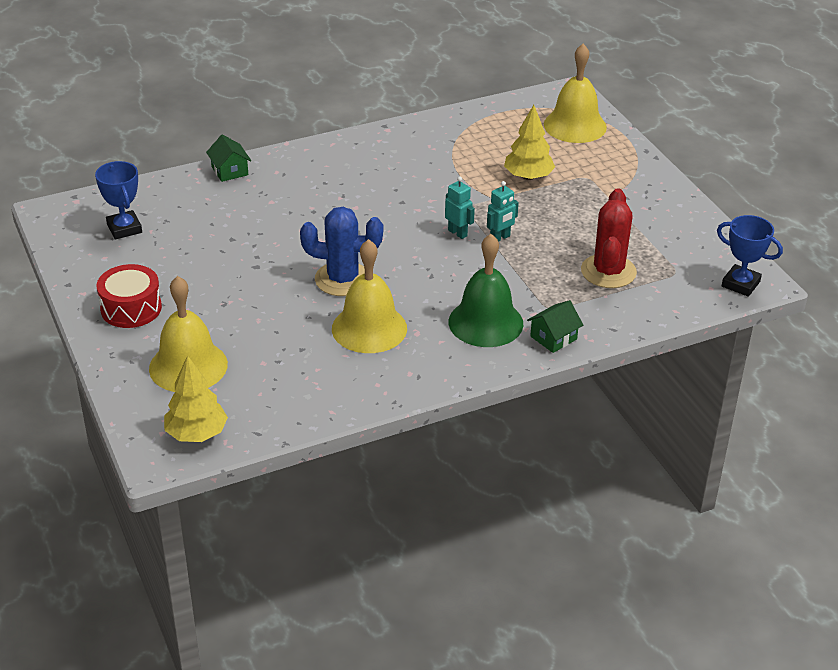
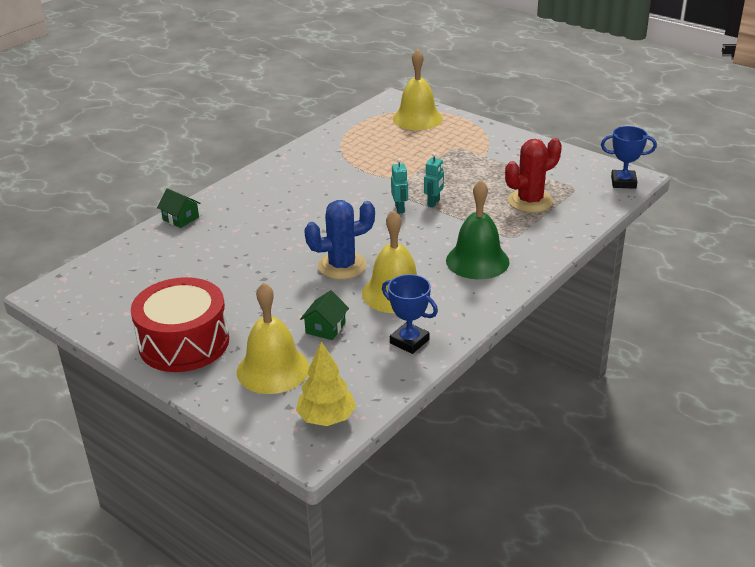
camera: 25 degrees left, 5 degrees down
blue trophy [95,161,142,239] -> blue trophy moved to [382,274,438,354]
red drum [97,264,162,328] -> red drum [131,277,229,372], size x1.58
turquoise robot [445,176,475,239] -> turquoise robot turned 60 degrees clockwise [391,158,408,213]
yellow tree [504,105,555,180] -> none
green house [527,300,583,353] -> green house moved to [300,290,349,340]
red cactus [581,188,637,288] -> red cactus turned 75 degrees clockwise [505,138,562,213]

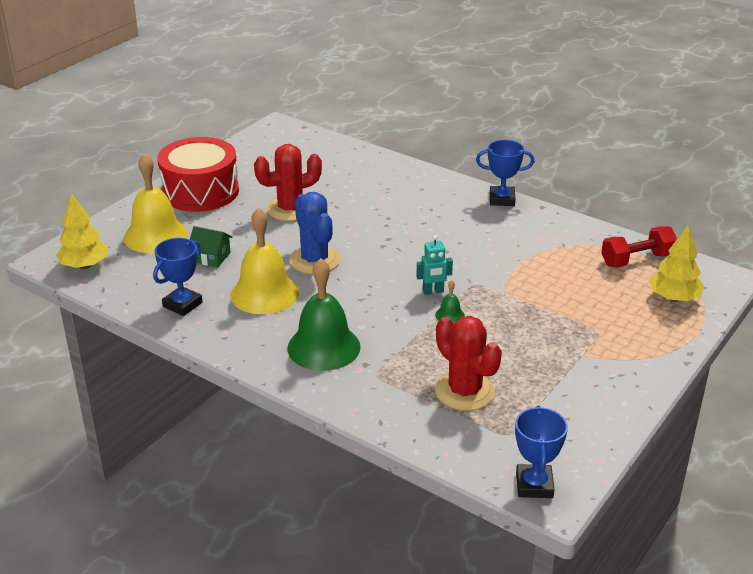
camera: 85 degrees right, 0 degrees up
green house [157,188,201,228] -> none
yellow bell [393,49,443,130] -> yellow tree [649,224,704,302]
turquoise robot [424,153,444,207] -> green bell [435,280,465,324]
none -> red cactus [254,144,322,221]
none -> blue trophy [476,140,534,206]
none -> red dumbbell [601,226,677,267]

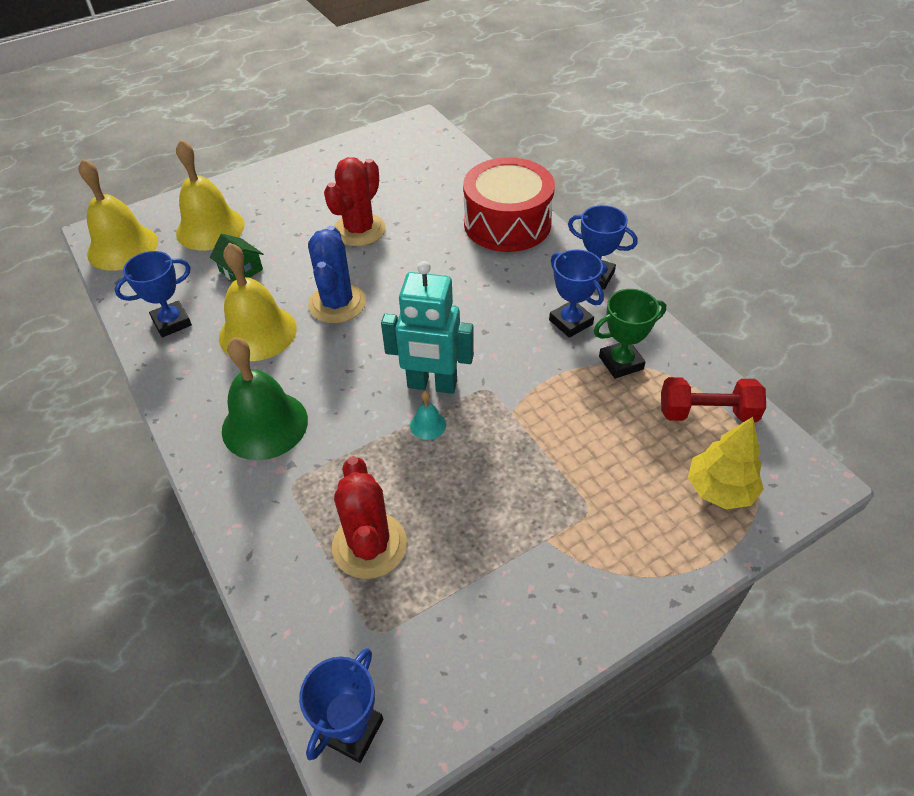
camera: 25 degrees right, 15 degrees up
yellow tree [56,193,108,269] -> yellow bell [78,159,158,271]
red drum [157,137,239,212] -> red drum moved to [463,157,555,252]
red cactus [254,144,322,221] -> red cactus turned 60 degrees counterclockwise [324,157,386,246]
turquoise robot [416,235,453,295] -> turquoise robot [381,261,474,394], size x1.96
green bell [435,280,465,324] -> turquoise bell [410,391,446,440]
none -> blue trophy [549,249,604,338]
none -> green trophy [594,289,666,379]

